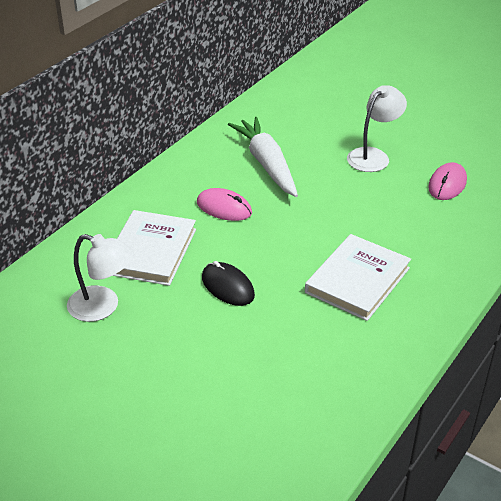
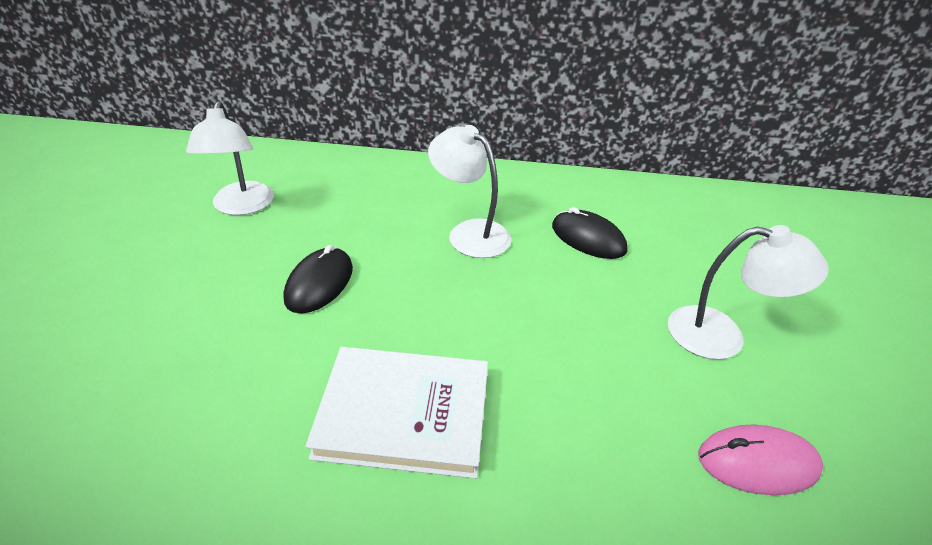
camera: 60 degrees right, 0 degrees up
white book [113,210,196,286] -> none
pink mouse [197,188,252,221] -> white lamp [428,125,511,258]
white carrot [228,117,298,197] -> black mouse [552,207,627,259]

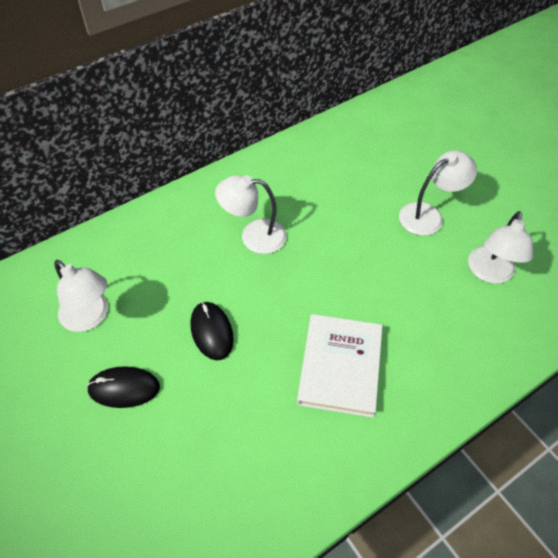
camera: 40 degrees left, 15 degrees up
white book [305,347,488,479] -> white book turned 45 degrees counterclockwise [297,314,383,418]
black mouse [552,207,627,259] -> black mouse moved to [87,366,160,408]
pink mouse [698,425,823,495] -> white lamp [468,211,533,284]

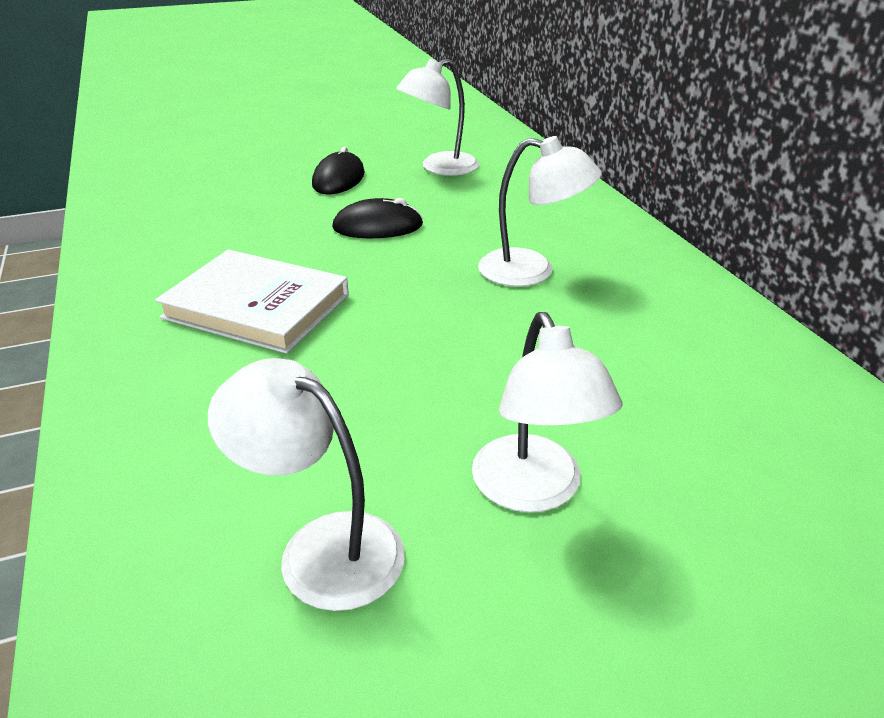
camera: 105 degrees right, 20 degrees down
white lamp [215,175,287,254] -> white lamp turned 90 degrees clockwise [478,136,602,287]

